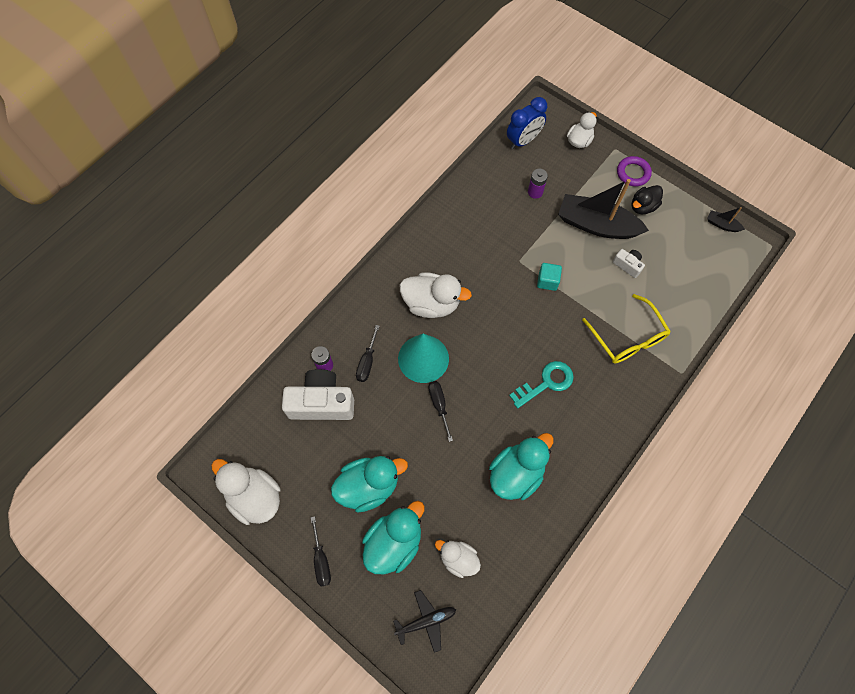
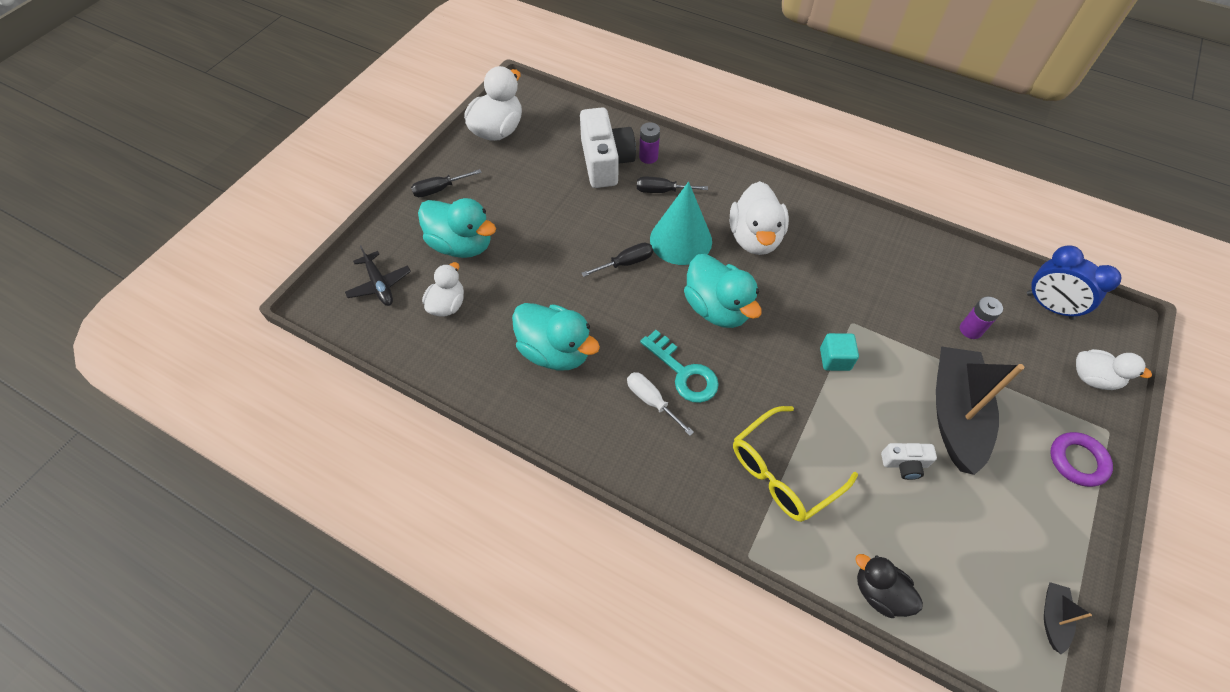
camera: 80 degrees right, 10 degrees down
turquoise duck [331,456,408,513] -> turquoise duck moved to [684,254,762,328]
white camera [613,249,645,278] -> white camera turned 60 degrees clockwise [881,443,937,480]
black duck [632,185,663,214] -> black duck moved to [855,554,923,618]
none -> white screwdriver [627,372,694,436]

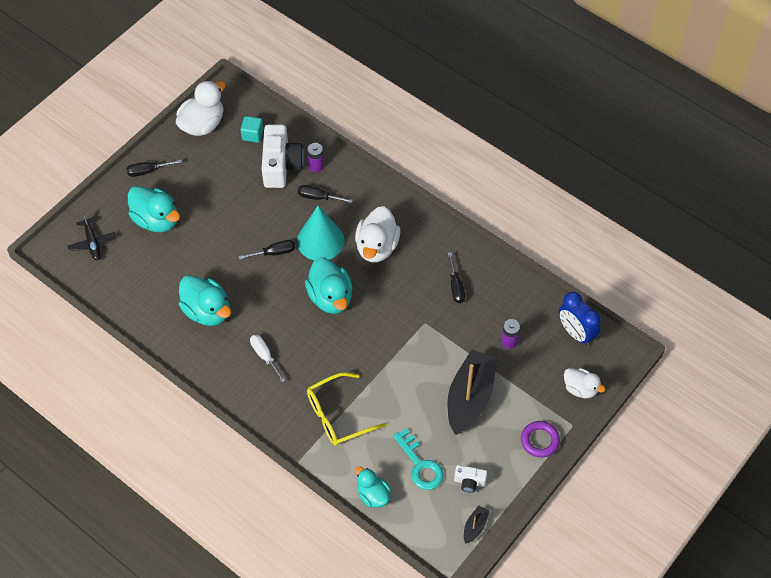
camera: 10 degrees right, 0 degrees up
white duck [422,262,464,317] -> none
turquoise key [640,330,719,403] -> turquoise key moved to [393,428,444,490]
turquoise cube [820,333,859,371] -> turquoise cube moved to [240,116,263,143]
black duck [855,554,923,618] -> turquoise duck [355,466,391,508]
white camera [881,443,937,480] -> white camera moved to [454,465,487,493]
none -> black screwdriver [448,252,465,303]

